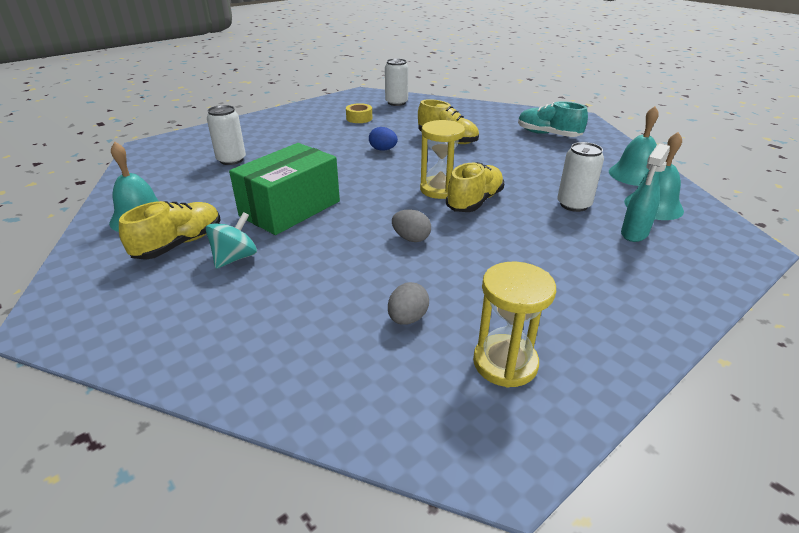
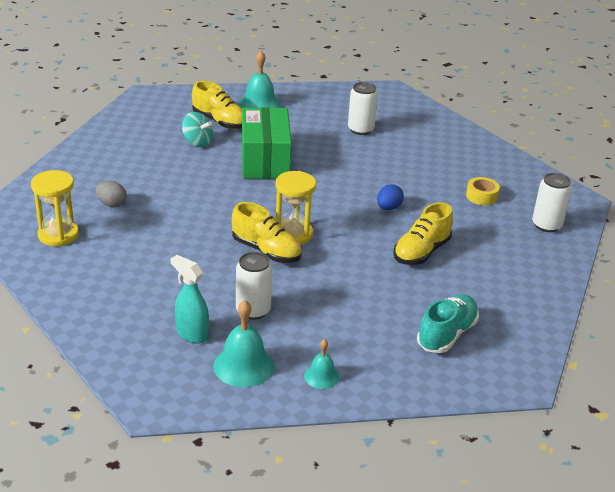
camera: 90 degrees right, 0 degrees up
green box [229,143,340,235] -> green box turned 45 degrees clockwise [242,107,292,179]
grey egg [392,210,431,242] -> none
turquoise bell [609,106,659,186] -> turquoise bell [304,339,339,389], size x0.58

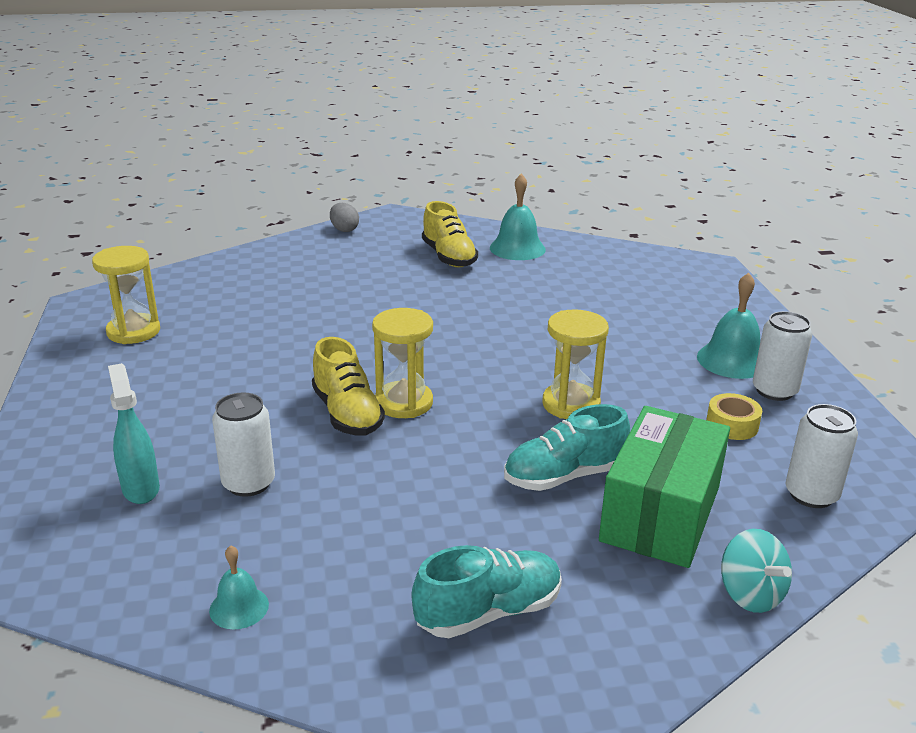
camera: 30 degrees right, 5 degrees down
grey egg [95,181,127,207] -> grey egg moved to [330,203,359,232]
turquoise spinning top [182,112,213,148] -> turquoise spinning top moved to [721,529,792,613]
turquoise bell [213,300,274,387] -> turquoise bell moved to [697,273,760,379]
green box [242,107,292,179] -> green box moved to [599,406,730,568]
white can [348,82,378,135] -> white can moved to [753,311,812,401]
blue egg [377,184,404,210] -> yellow hourglass [542,309,609,419]
yellow shoe [393,202,453,265] -> turquoise shoe [504,404,630,491]

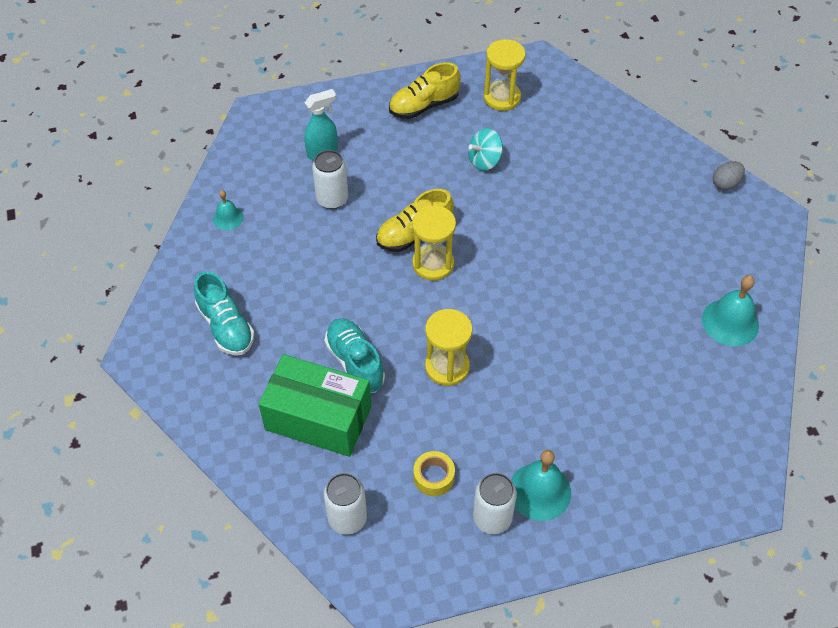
camera: 85 degrees right, 25 degrees up
yellow shoe [422,201,478,268] -> yellow shoe moved to [389,62,461,119]
turquoise spinning top [721,529,792,613] -> turquoise spinning top moved to [468,128,503,171]

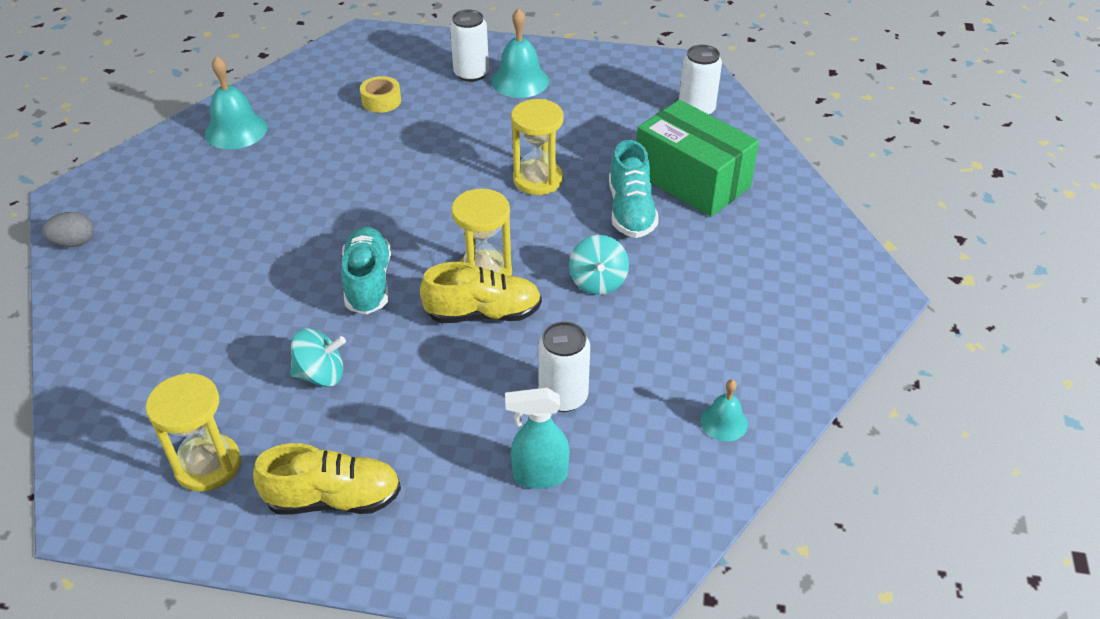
camera: 155 degrees left, 10 degrees down
turquoise shoe [194,271,255,356] -> turquoise shoe moved to [341,227,391,315]
yellow tape [413,451,455,496] -> yellow tape moved to [360,76,401,113]
white can [473,473,517,534] -> white can moved to [450,9,489,82]
none -> turquoise spinning top [569,235,629,295]

